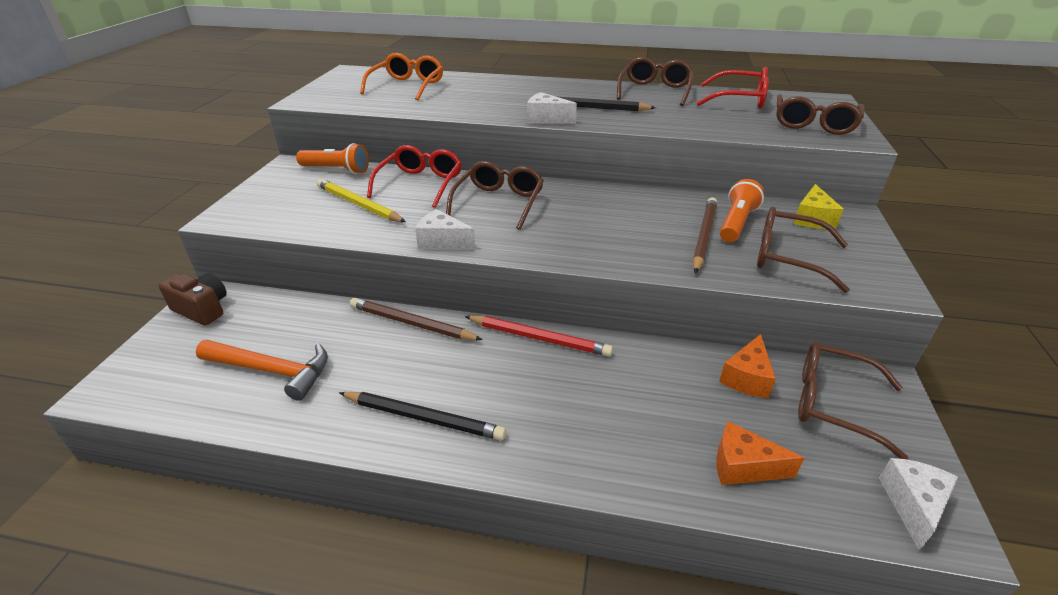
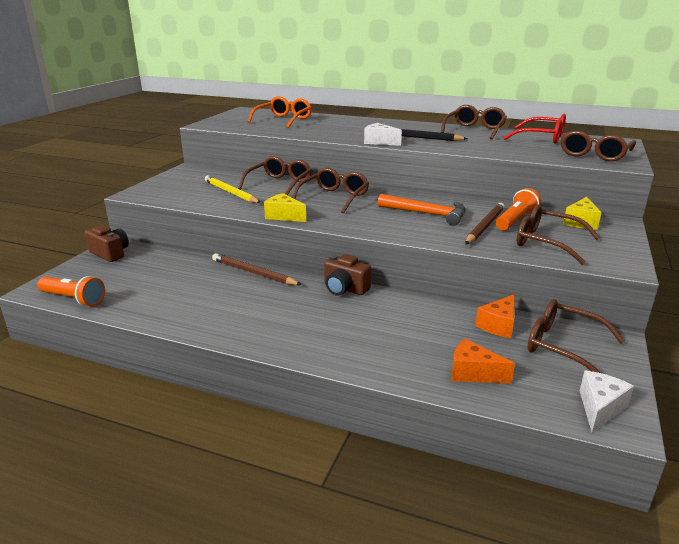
camera: 10 degrees right, 10 degrees down
orange hammer [196,340,328,401] -> orange hammer moved to [378,194,466,226]
orange flashlight [296,143,369,174] -> orange flashlight moved to [37,276,105,307]
black pencil [339,392,506,440] -> none
red glasses [367,145,462,208] -> brown glasses [238,156,312,195]
white cheese [415,209,475,250] -> yellow cheese [264,193,306,222]
red pencil [465,316,613,357] -> brown camera [324,254,371,295]

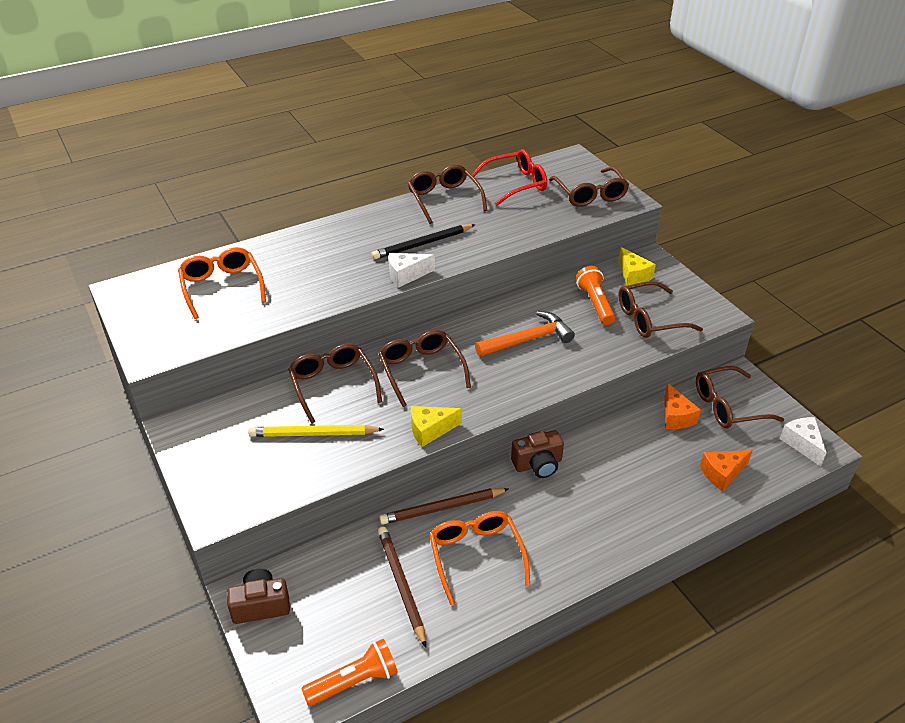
camera: 50 degrees left, 15 degrees up
brown pencil [465,203,505,245] -> brown pencil moved to [378,527,426,648]
none -> orange glasses [429,511,530,605]

